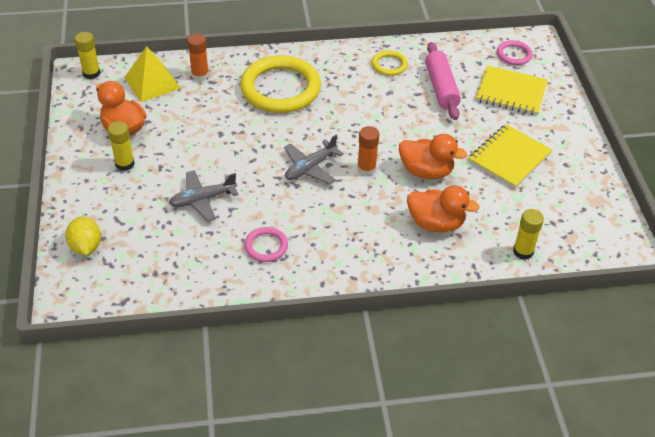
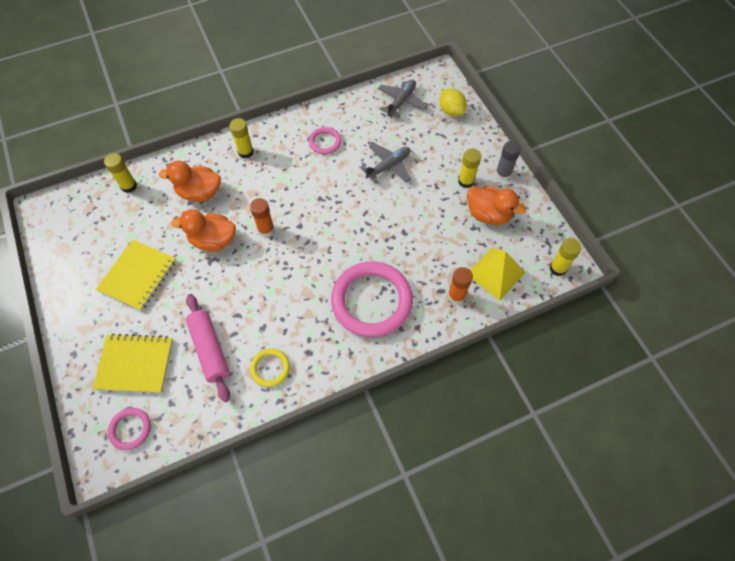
camera: 165 degrees right, 15 degrees up
yellow ring [240,55,321,113] -> pink ring [331,262,413,337]
grey plane [284,135,344,185] -> grey plane moved to [378,79,427,118]
none -> yellow glue stick [229,118,254,158]
none -> grey glue stick [495,141,521,181]

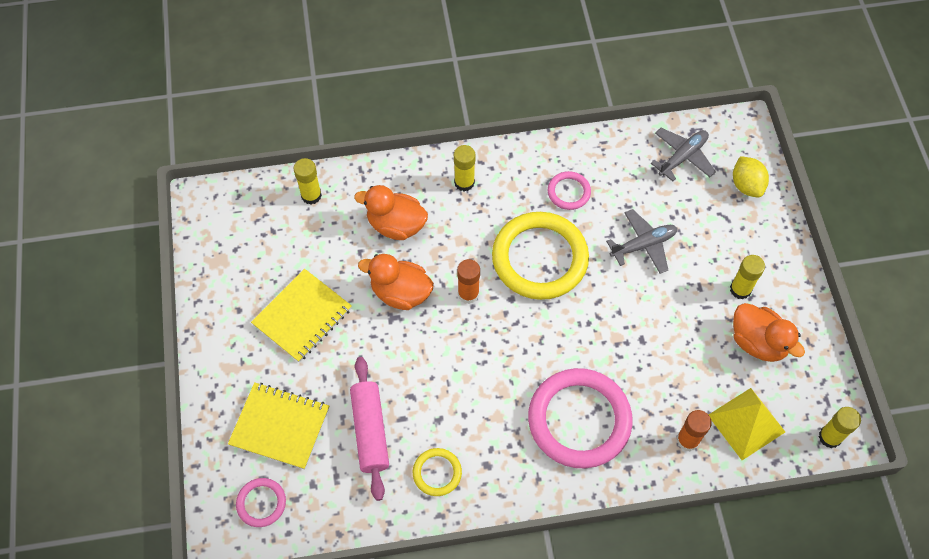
camera: 15 degrees right, 0 degrees up
grey glue stick [495,141,521,181] -> none
none -> yellow ring [492,212,589,300]

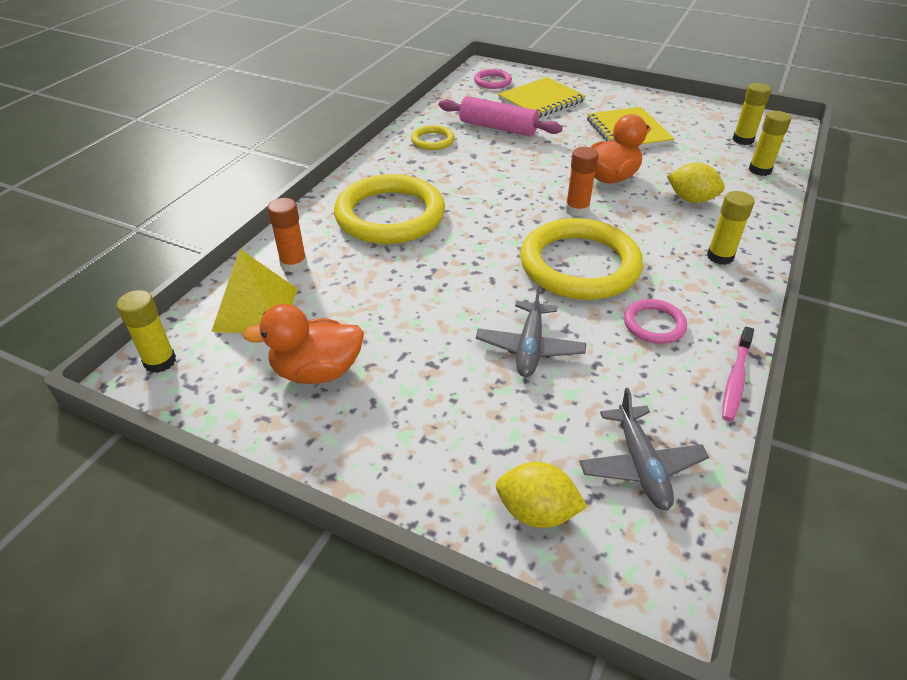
camera: 125 degrees right, 20 degrees down
orange duck [354,185,428,240] -> yellow lemon [667,163,725,203]
pink ring [528,368,633,468] -> yellow ring [334,174,445,244]
yellow glue stick [730,255,765,299] -> yellow glue stick moved to [732,83,771,145]
none -> pink toothbrush [722,327,754,422]

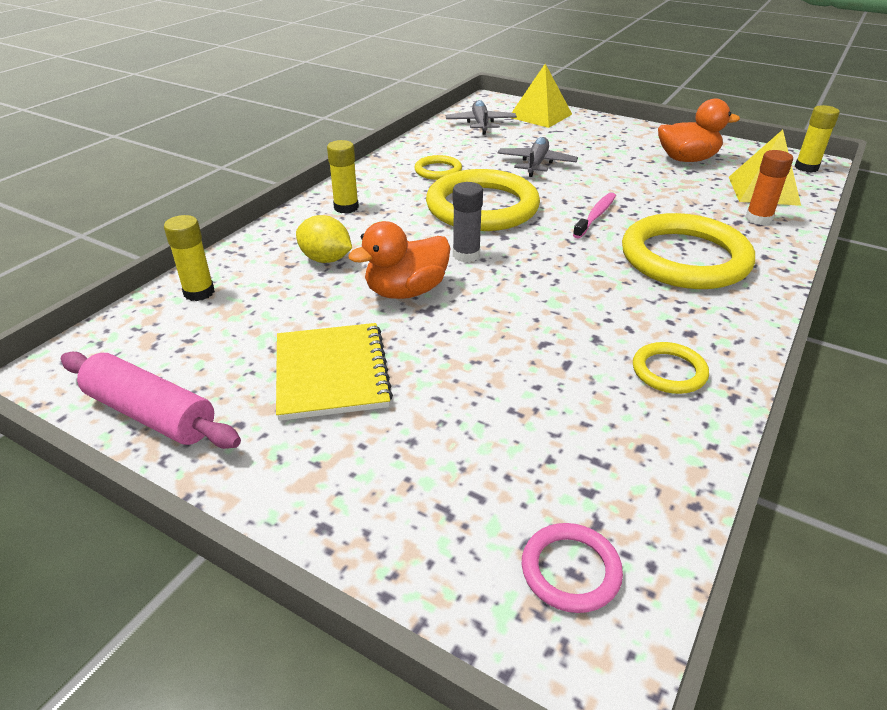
camera: 175 degrees left, 5 degrees down
pink rolling pin [439,96,562,136] -> pink rolling pin moved to [61,352,241,449]
yellow lemon [496,462,588,528] -> yellow pyramid [512,64,572,128]
yellow notebook [498,77,586,118] -> none
orange glue stick [565,147,599,216] -> grey glue stick [453,182,483,262]
pink ring [624,299,687,344] -> yellow ring [414,155,462,180]
pink toothbrush [722,327,754,422] -> pink toothbrush moved to [573,192,616,239]
yellow glue stick [732,83,771,145] -> none

